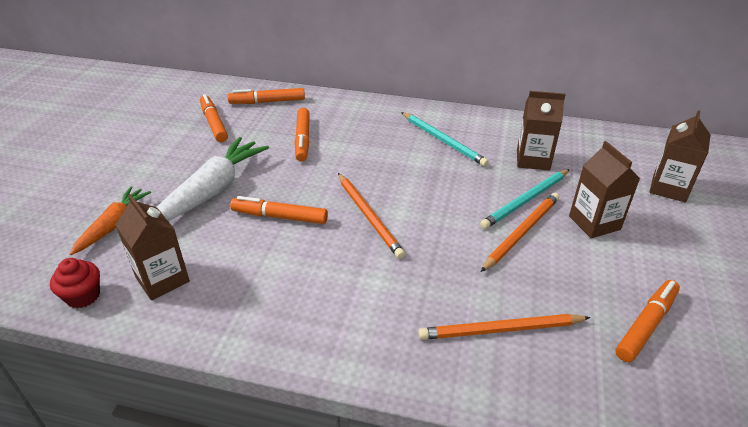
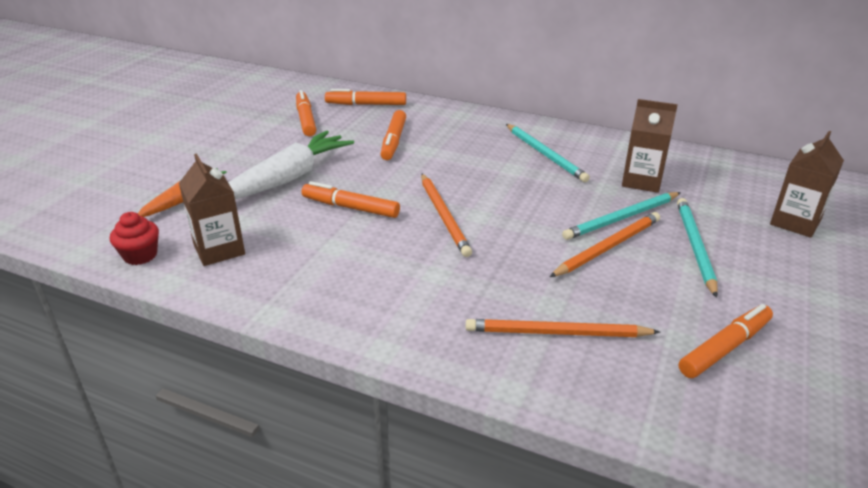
camera: 10 degrees right, 5 degrees down
brown carton [569,141,640,238] -> turquoise pencil [677,198,718,298]

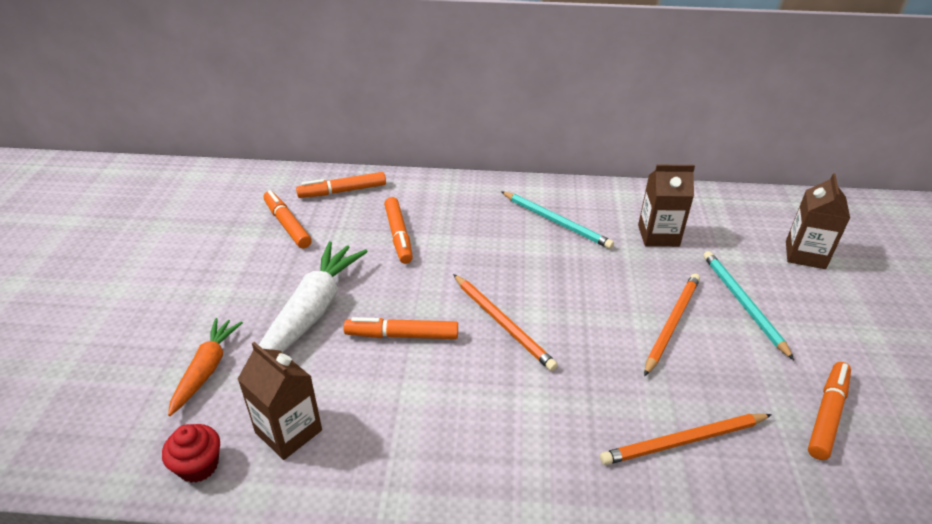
camera: 20 degrees left, 5 degrees up
turquoise pencil [562,192,681,240] -> none

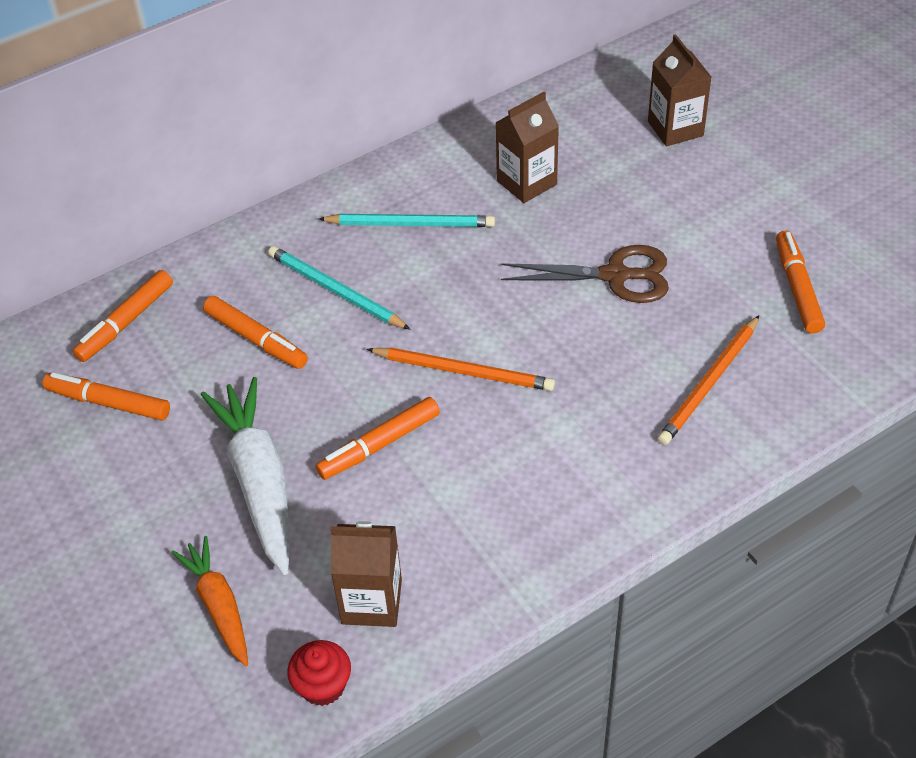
camera: 35 degrees left, 10 degrees up
orange pencil [644,273,700,376] -> brown scissors [501,245,669,303]
turquoise pencil [703,251,794,360] -> turquoise pencil moved to [268,246,411,330]

